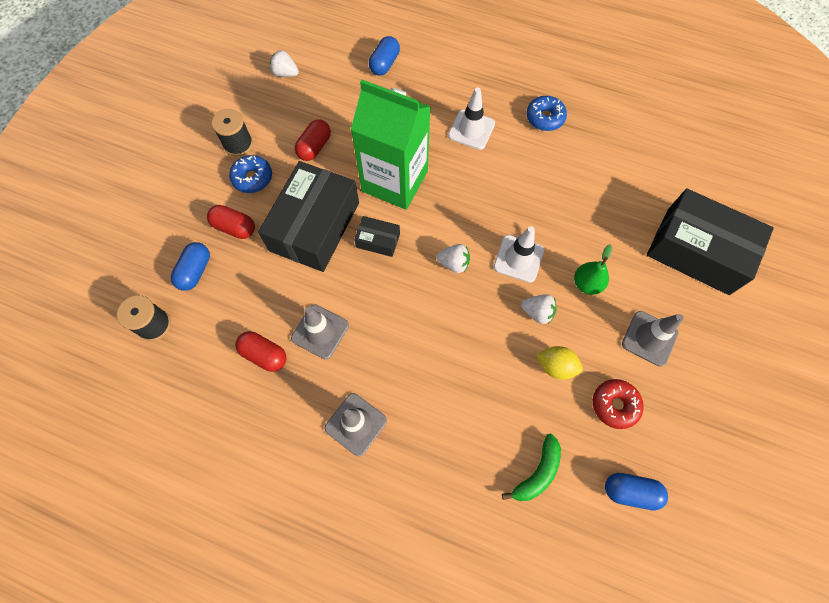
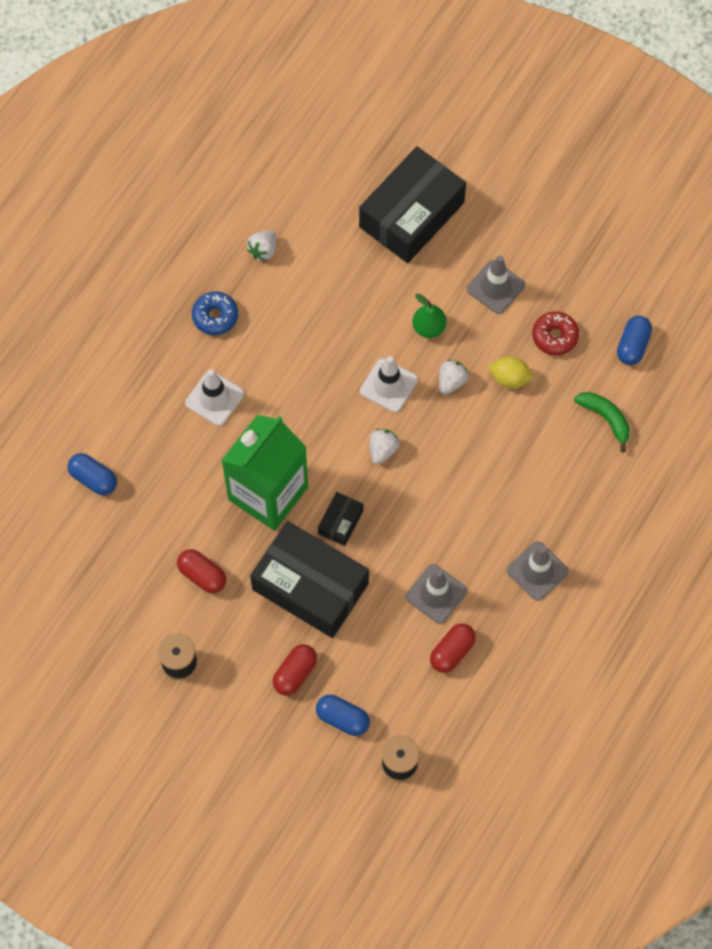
camera: 80 degrees left, 0 degrees up
blue donut [229,155,272,193] -> none
white strawberry [270,50,299,77] -> white strawberry moved to [247,230,277,261]
yellow lemon [537,346,583,380] -> yellow lemon turned 75 degrees clockwise [488,356,533,388]

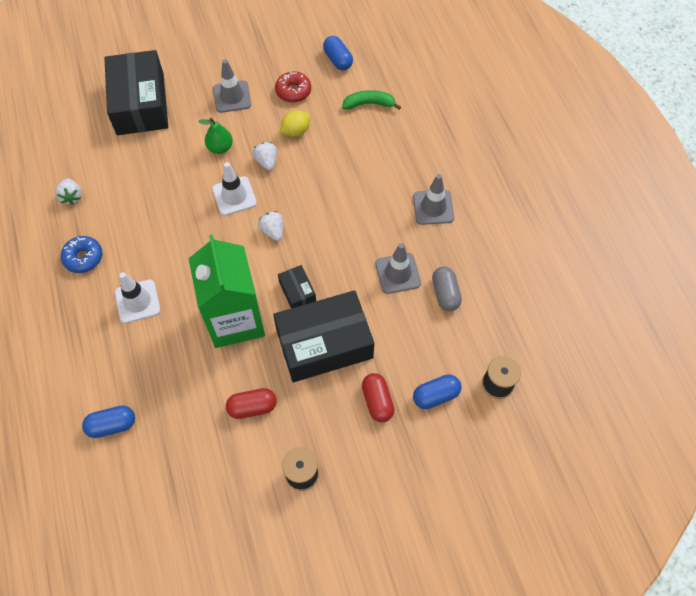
camera: 50 degrees left, 5 degrees down
red capsule [430,623,476,673] -> grey capsule [432,266,462,311]

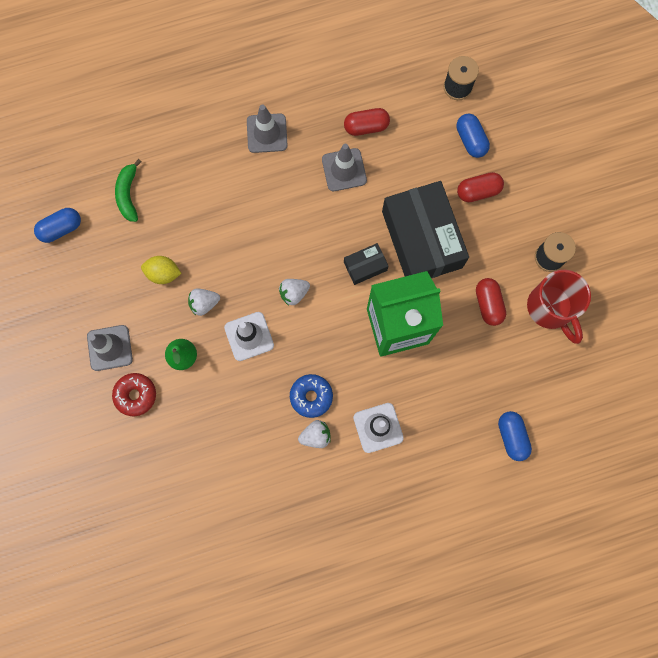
camera: 90 degrees left, 15 degrees up
white strawberry [55,178,82,205] -> white strawberry moved to [298,420,331,448]
blue donut [61,236,102,273] -> blue donut moved to [290,374,333,418]
black box [104,50,168,135] -> none
red donut [275,71,311,103] -> red donut moved to [112,373,156,416]
yellow lemon [280,110,311,137] -> yellow lemon turned 45 degrees counterclockwise [141,256,182,284]
grey capsule [432,266,462,311] -> red capsule [344,108,390,136]
none -> red mug [527,270,591,344]

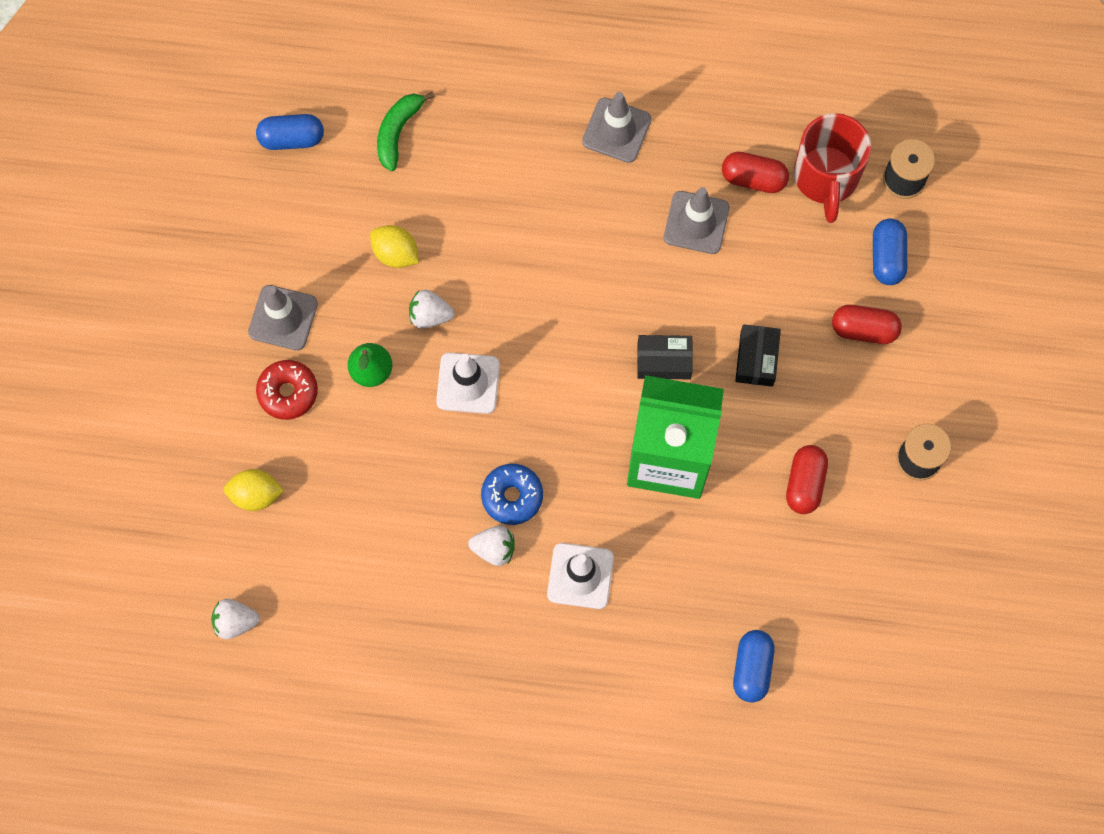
camera: 25 degrees right, 5 degrees down
white strawberry [279,279,310,306] -> white strawberry moved to [211,599,260,639]
black box [382,181,469,278] -> black box [735,324,781,387], size x0.45
red mug [527,270,591,344] -> red mug moved to [794,113,871,223]
none -> yellow lemon [223,469,284,511]

